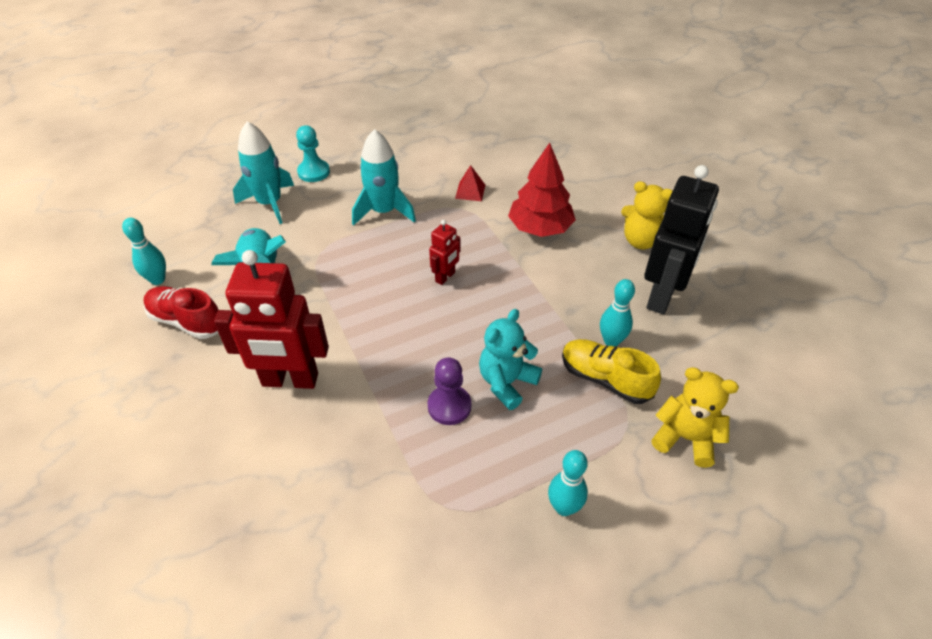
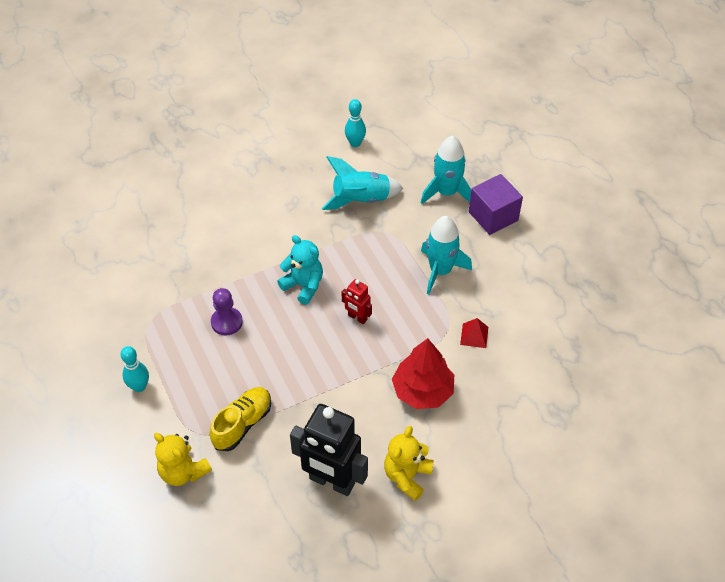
camera: 90 degrees right, 5 degrees up
red shoe [144,286,218,339] -> none
red robot [214,250,329,389] -> none
turquoise pawn [296,125,330,182] -> purple cube [469,174,523,235]
turquoise teddy bear [479,309,542,410] -> turquoise teddy bear moved to [277,235,323,305]
turquoise bowling pin [600,279,635,347] -> none
yellow teddy bear [651,367,739,468] -> yellow teddy bear turned 105 degrees clockwise [154,433,212,486]

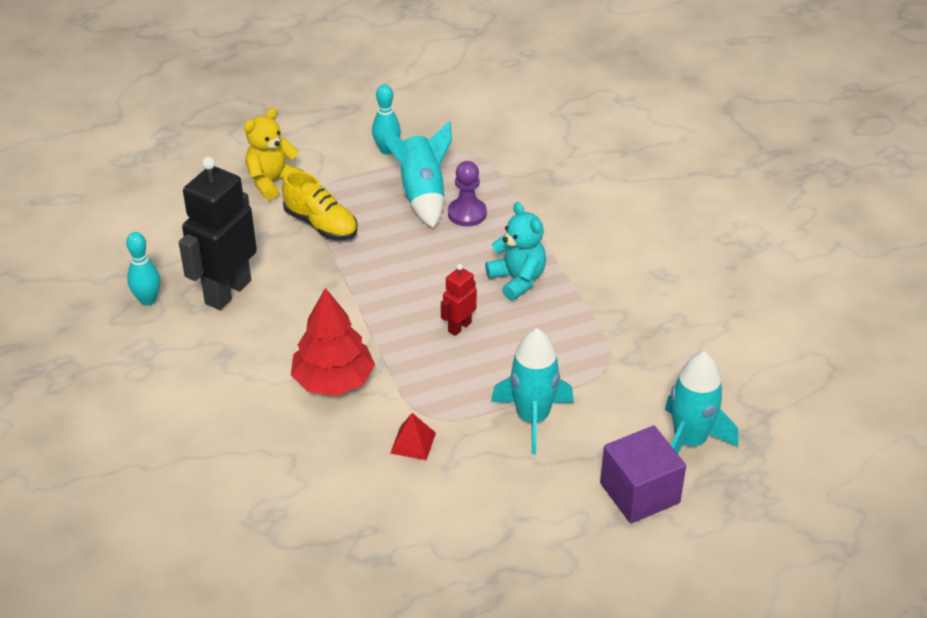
camera: 95 degrees right, 10 degrees down
turquoise teddy bear [277,235,323,305] -> turquoise teddy bear turned 75 degrees counterclockwise [485,202,546,300]
turquoise rocket [322,156,403,210] -> turquoise rocket moved to [381,121,452,228]
turquoise bowling pin [345,99,366,147] -> turquoise bowling pin moved to [126,232,160,306]
yellow teddy bear [384,426,434,501] -> none

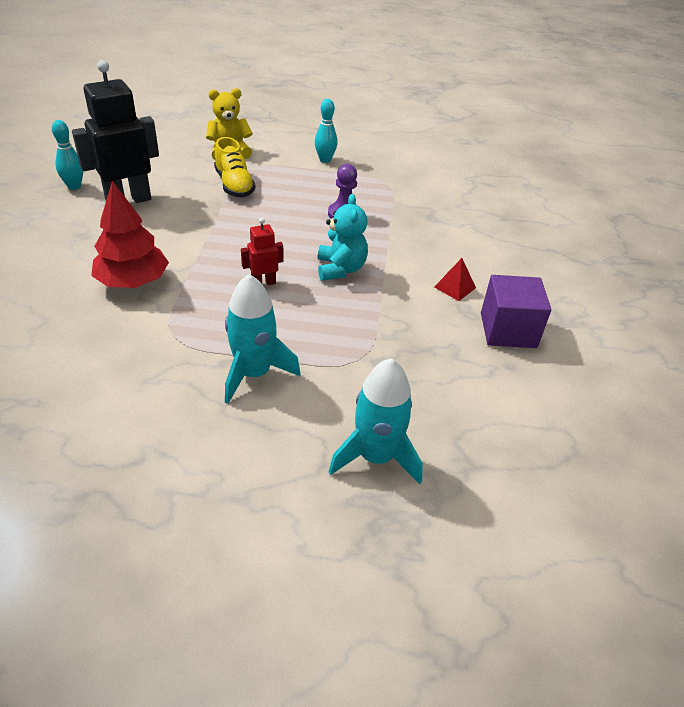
camera: 25 degrees right, 0 degrees up
turquoise rocket [381,121,452,228] -> none
red pyramid [390,413,436,460] -> red pyramid moved to [434,258,476,301]
purple cube [600,425,686,524] -> purple cube moved to [481,275,551,348]

